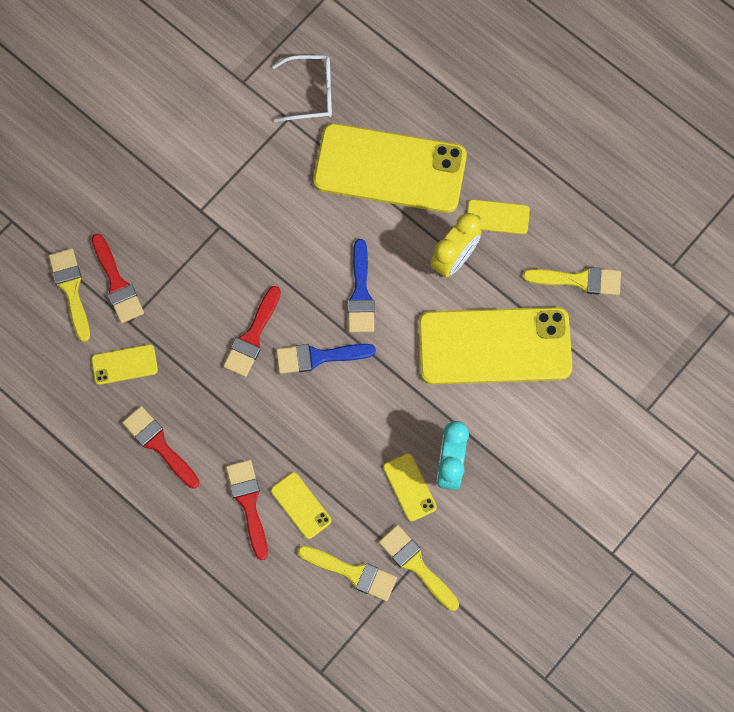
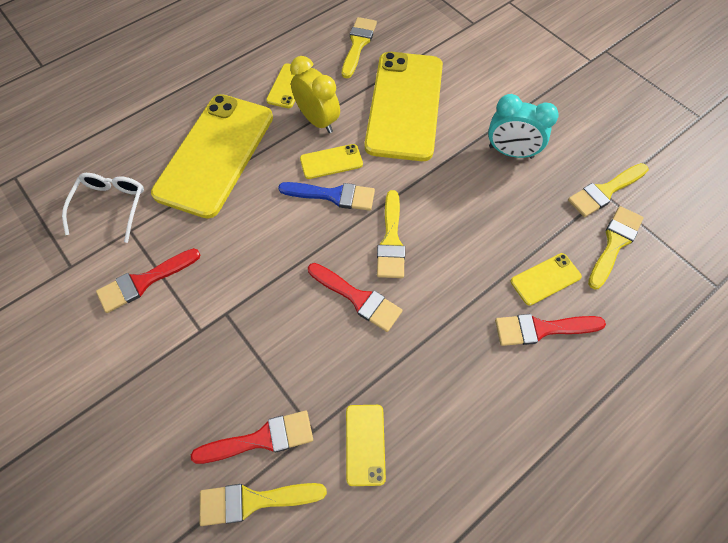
camera: 80 degrees left, 10 degrees down
red brush [122,406,200,489] -> red brush moved to [96,248,201,313]
blue brush [276,344,376,374] -> yellow brush [377,190,405,278]
yellow phone [383,453,437,522] -> yellow phone moved to [300,144,363,179]

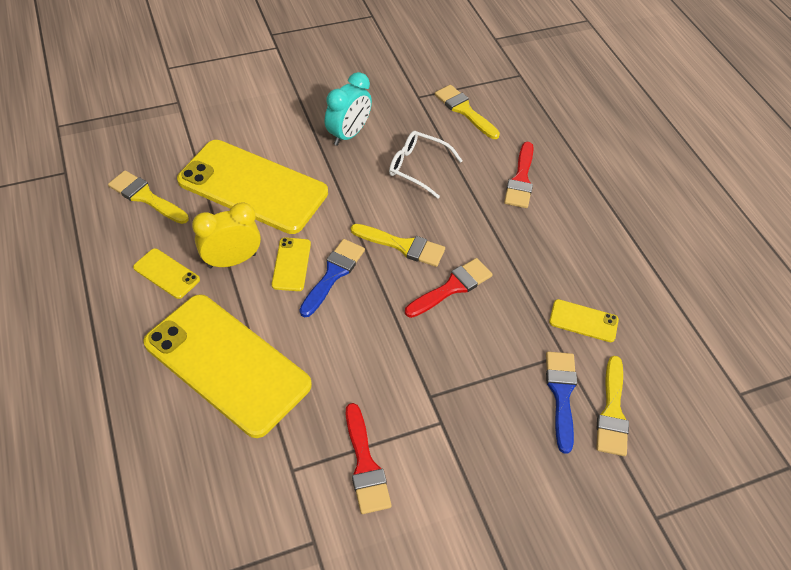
camera: 75 degrees left, 10 degrees down
white glasses [62,173,144,243] -> white glasses moved to [389,131,462,199]
red brush [191,411,313,464] -> blue brush [546,352,577,454]
yellow phone [511,253,582,305] -> none
yellow brush [568,163,649,217] -> none

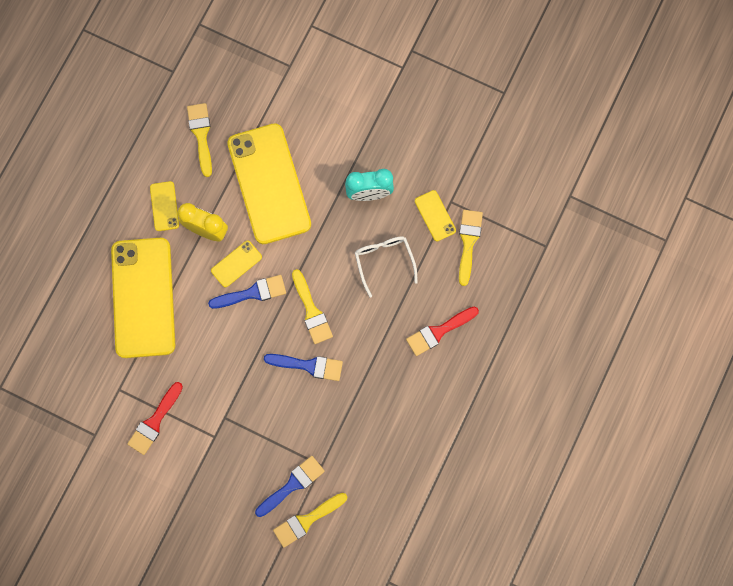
camera: 50 degrees right, 25 degrees up
red brush [405,258,493,318] -> blue brush [264,354,343,381]
yellow phone [549,299,619,342] -> yellow phone moved to [415,190,456,241]

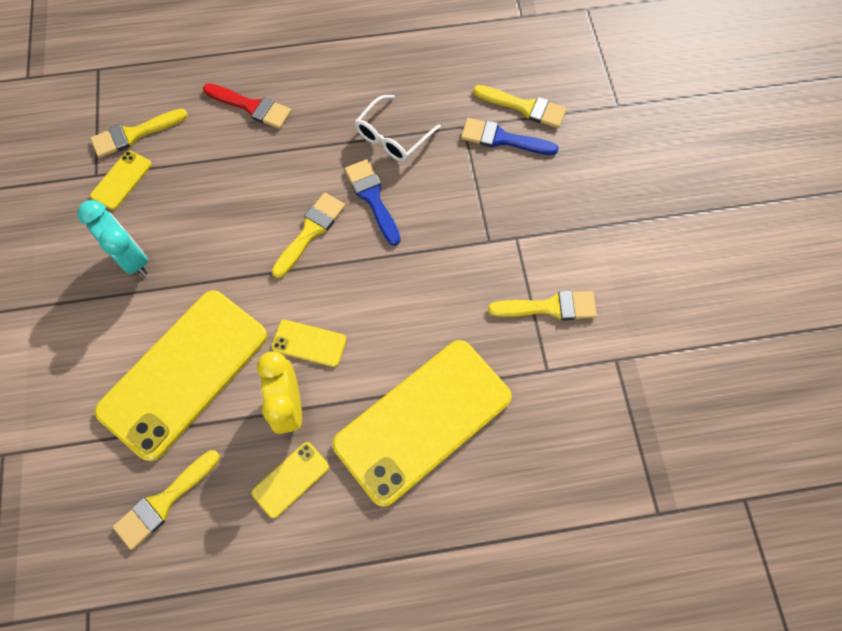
camera: 125 degrees left, 10 degrees down
red brush [127,382,183,455] -> yellow brush [488,291,597,320]
blue brush [208,275,286,309] -> none
white glasses [355,236,418,298] -> white glasses moved to [355,95,441,162]

